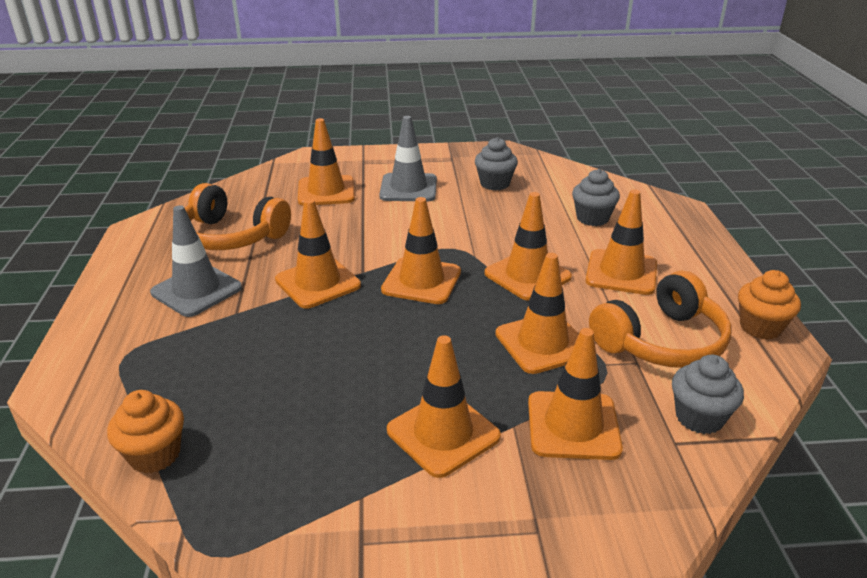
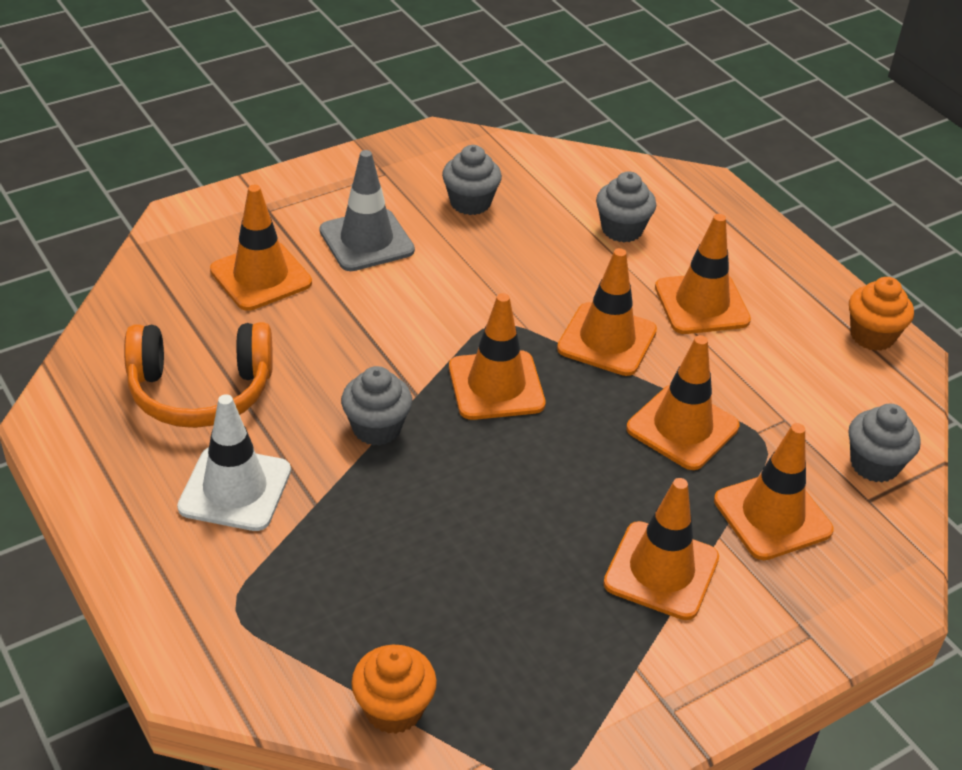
camera: 30 degrees left, 10 degrees up
grey traffic cone [150,205,242,317] -> white traffic cone [177,394,291,531]
orange traffic cone [275,199,361,308] -> grey cupcake [341,366,412,446]
orange headphones [589,271,732,368] -> none

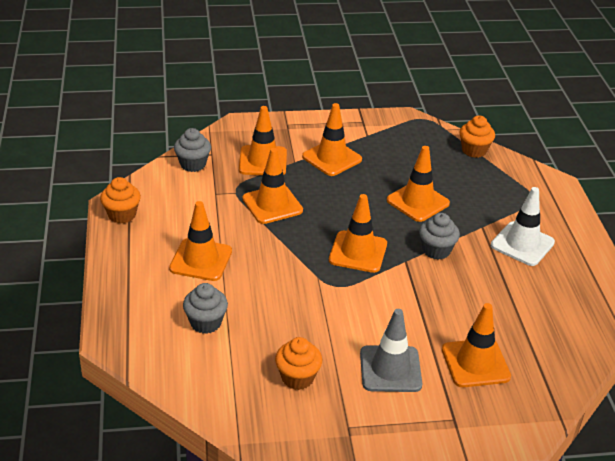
camera: 155 degrees left, 5 degrees down
orange headphones [124,322,273,428] -> none
grey cupcake [442,145,502,215] -> orange cupcake [275,337,322,390]
orange traffic cone [557,248,657,376] -> orange traffic cone moved to [387,146,450,222]

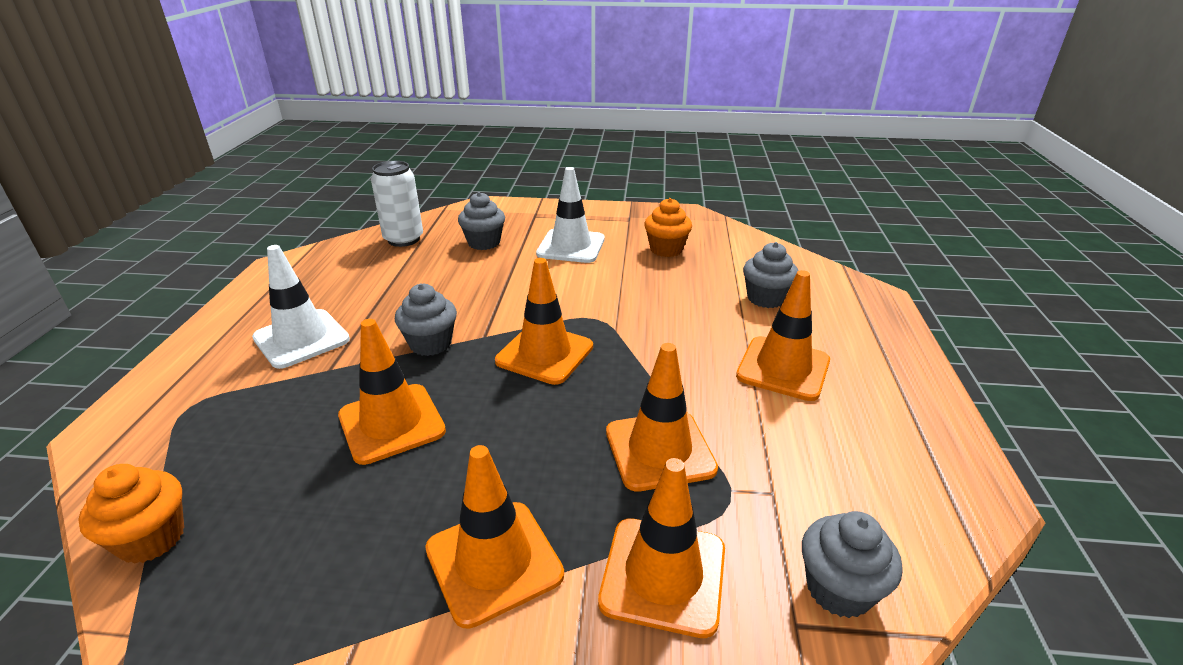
camera: 165 degrees left, 5 degrees down
orange cupcake [100,177,141,224] -> none
grey traffic cone [360,309,422,392] -> white traffic cone [536,167,605,263]
orange traffic cone [442,303,511,387] -> grey cupcake [458,192,505,250]
none -> white can [371,161,423,247]

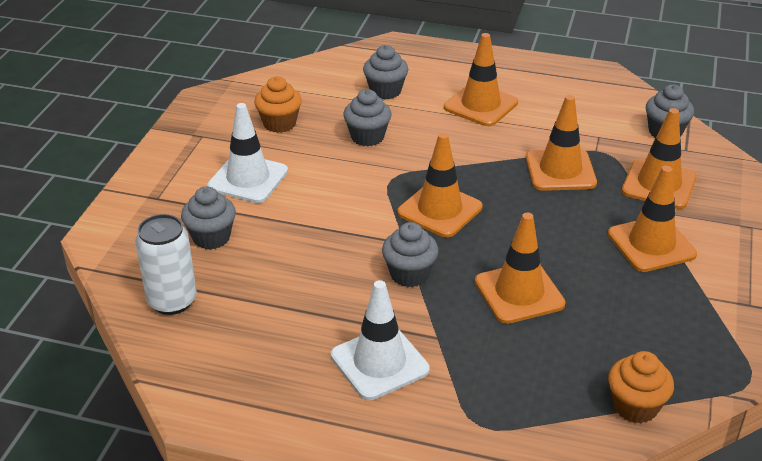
camera: 80 degrees left, 5 degrees up
none -> grey cupcake [343,89,391,147]

